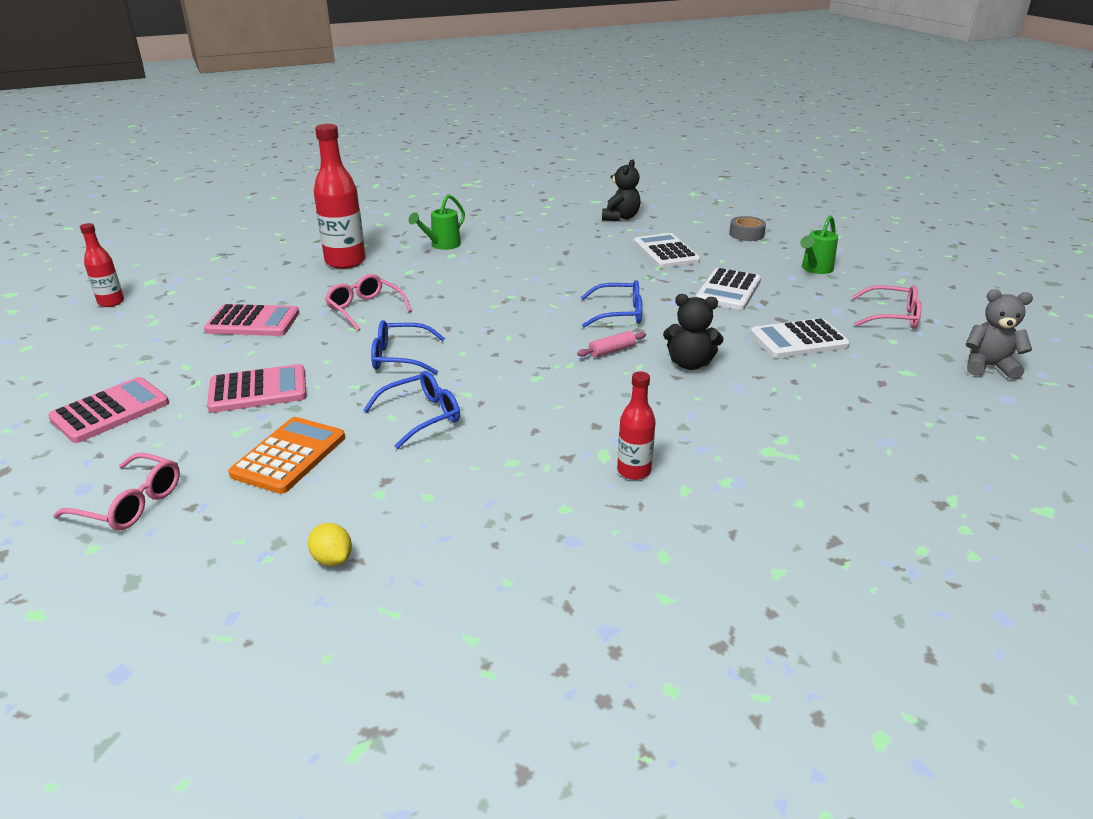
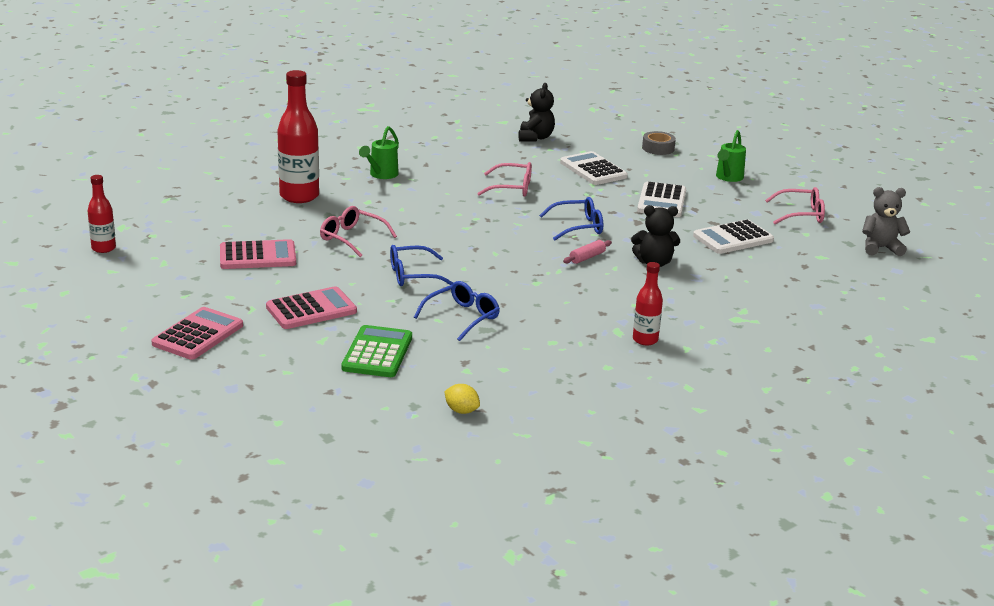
camera: 15 degrees left, 5 degrees down
pink glasses [53,453,180,530] -> pink glasses moved to [477,162,532,197]
orange calculator [228,417,345,494] -> green calculator [341,325,412,377]

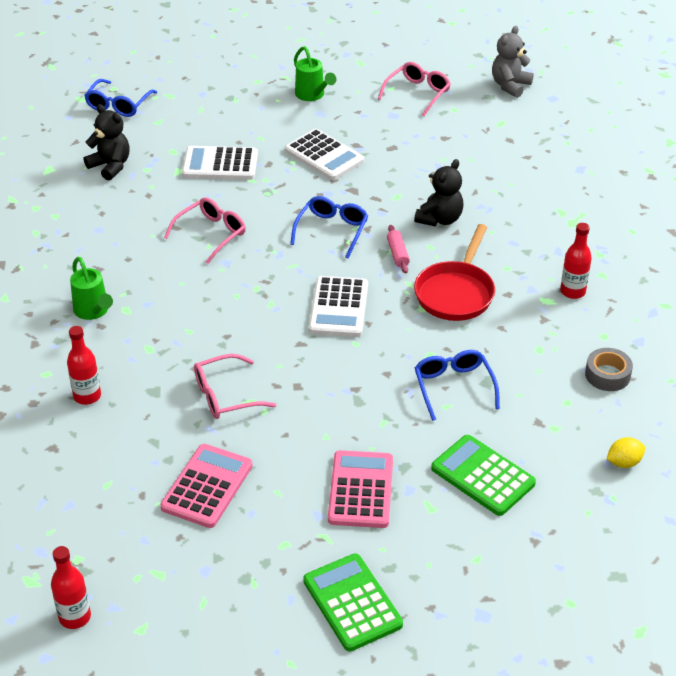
camera: 55 degrees left, 15 degrees up
pink calculator [152,307,243,360] -> green calculator [303,553,403,652]
red bottle [277,70,319,203] -> red bottle [67,326,101,405], size x0.55
blue glasses [390,245,453,286] -> blue glasses moved to [84,79,157,117]
grey tape [642,131,676,155] -> grey tape moved to [585,348,633,391]
white calculator [693,219,774,254] -> white calculator moved to [309,276,368,337]
none -> red pan [414,224,495,321]

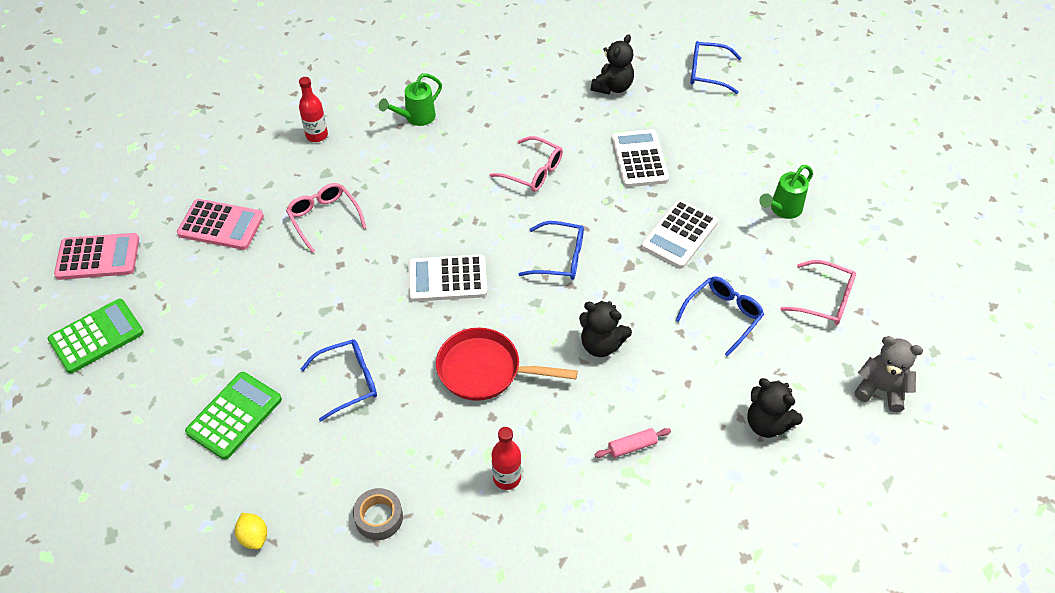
camera: 80 degrees right, 10 degrees up
red bottle [51,546,91,629] -> none
pink calculator [328,450,393,528] -> pink calculator moved to [54,233,139,280]
pink rolling pin [387,225,410,273] -> pink rolling pin moved to [594,428,671,458]
none -> blue glasses [675,277,764,356]
none -> black teddy bear [747,378,803,438]

